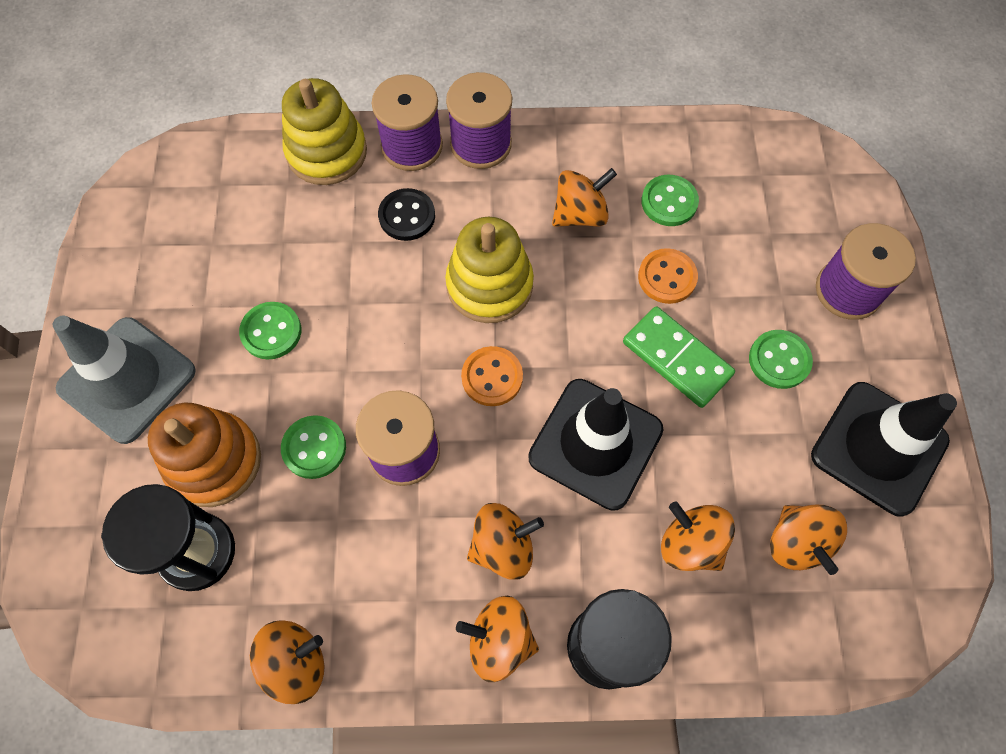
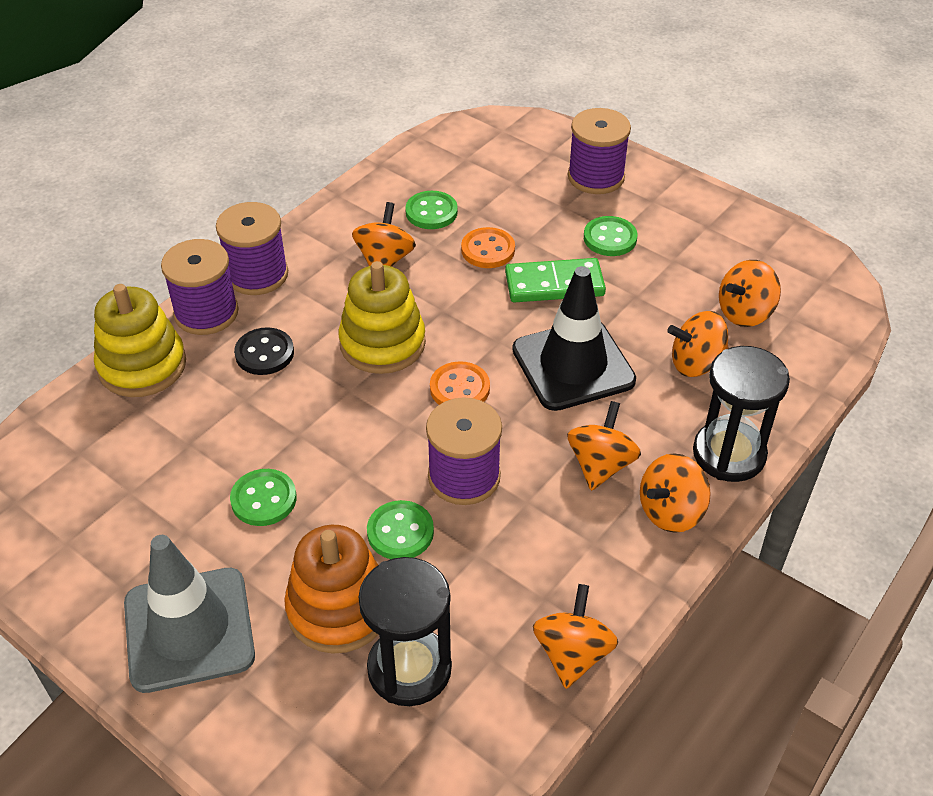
camera: 50 degrees left, 20 degrees down
orange spinning top [770,505,847,575] -> orange spinning top turned 120 degrees clockwise [719,260,781,327]
black traffic cone [811,382,957,517] -> none

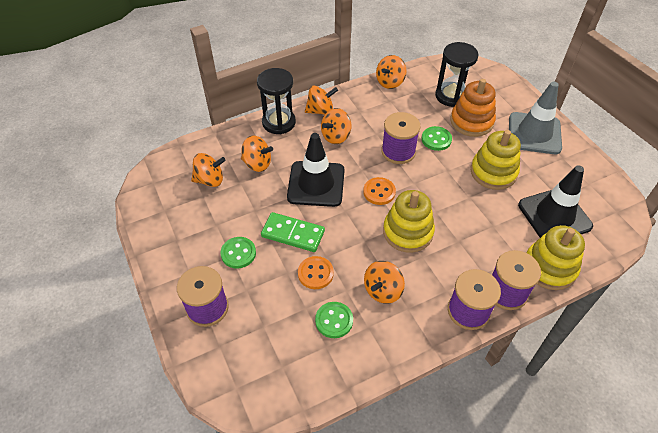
camera: 155 degrees left, 5 degrees up
green button [230,469,297,526] -> yellow stacking toy [471,130,521,190]
black button [234,327,294,375] -> none
none -> black traffic cone [518,165,593,238]

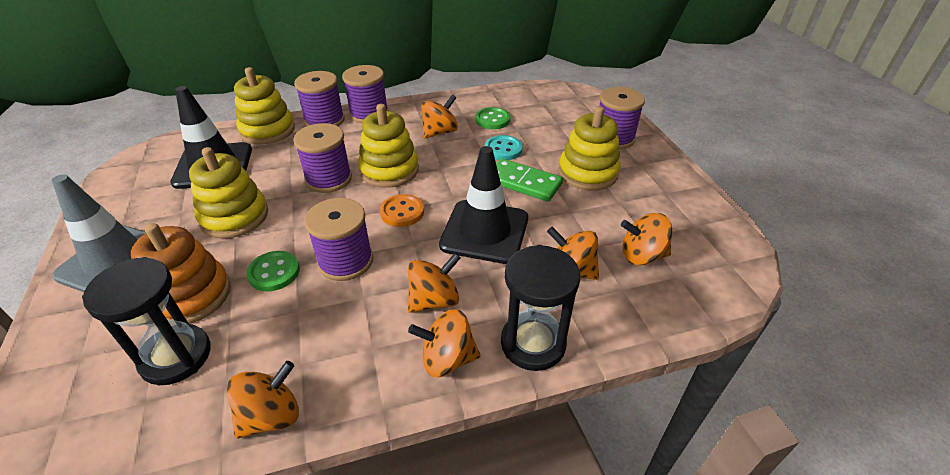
camera: 170 degrees left, 10 degrees down
green button [221,237,256,269] -> yellow stacking toy [558,106,621,190]
orange button [298,256,334,289] -> turquoise button [485,135,523,160]
none -> purple spool [293,123,352,193]

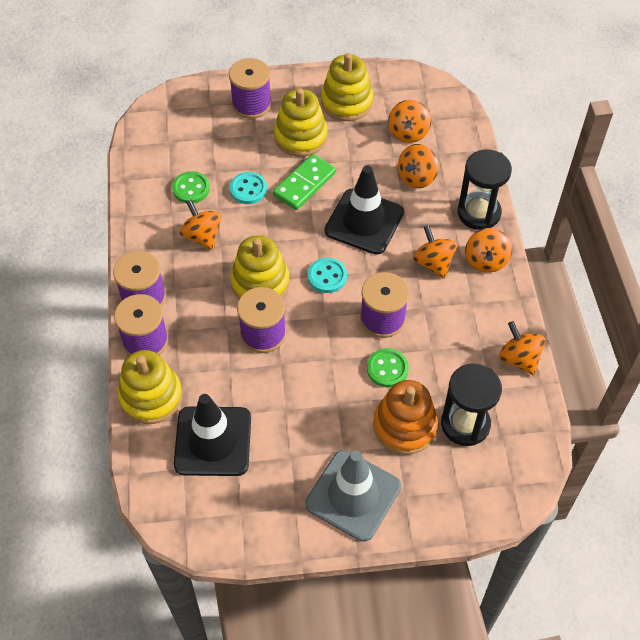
camera: 80 degrees left, 15 degrees up
yellow stacking toy [189,147,268,239] -> yellow stacking toy moved to [321,53,373,121]
orange button [380,194,424,227] -> turquoise button [308,258,347,293]

